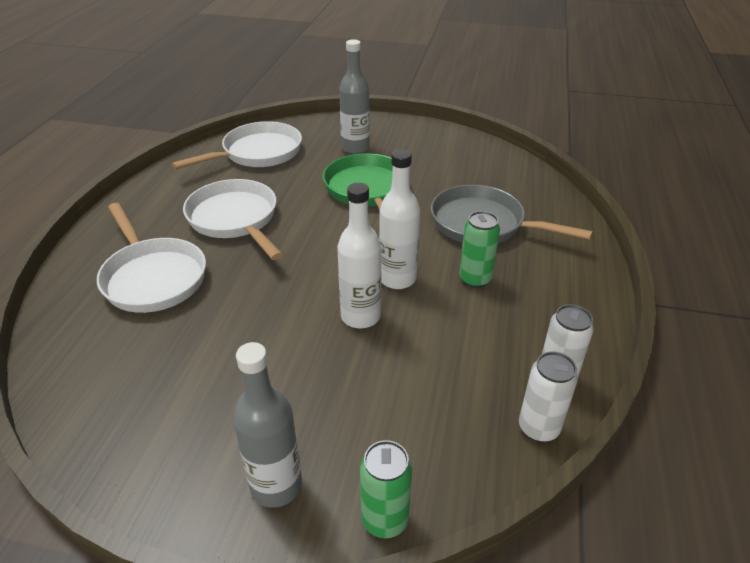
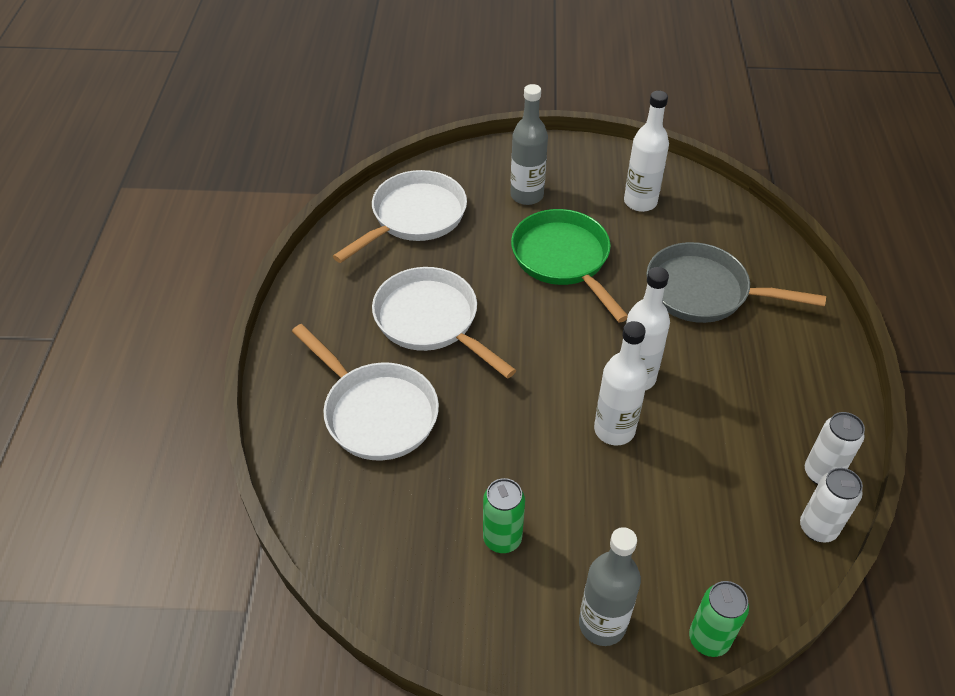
camera: 10 degrees left, 10 degrees up
green can [459,211,500,288] -> green can moved to [483,478,525,553]
none -> white bottle [624,91,669,212]

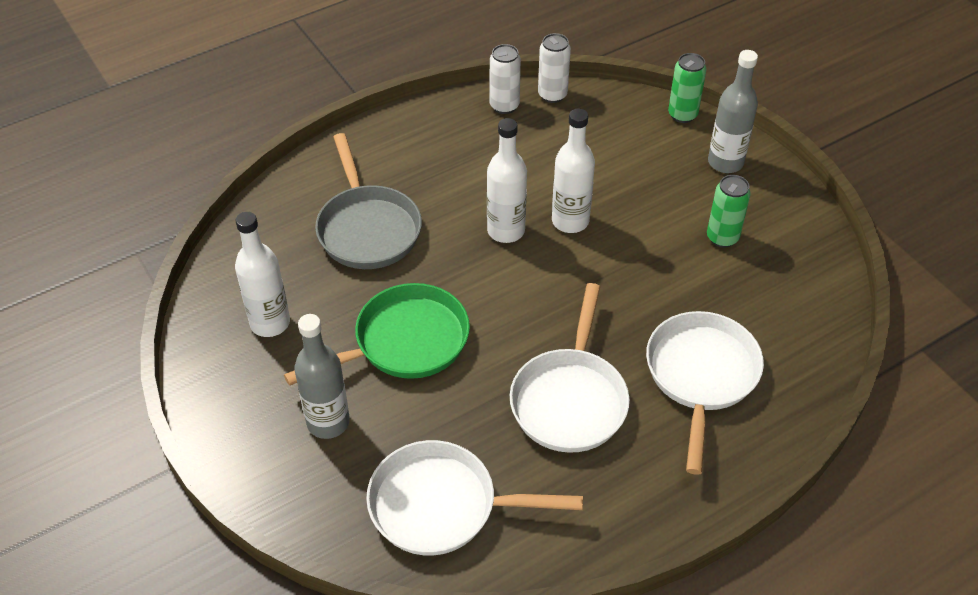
camera: 125 degrees left, 0 degrees up
green pan [511,209,628,322] -> green pan turned 150 degrees counterclockwise [284,283,470,386]

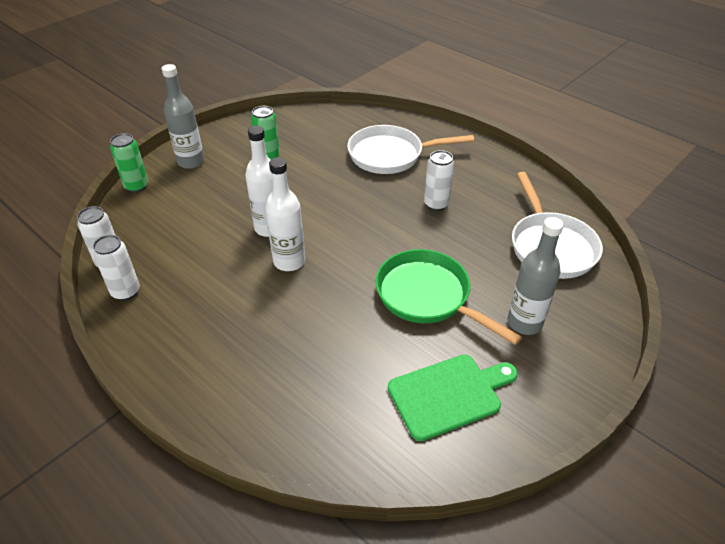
camera: 105 degrees left, 5 degrees down
white bottle [235,212,290,337] -> green cutting board [388,355,518,441]
grey pan [315,133,422,269] -> none
white pan [510,283,630,453] -> white can [424,150,454,211]

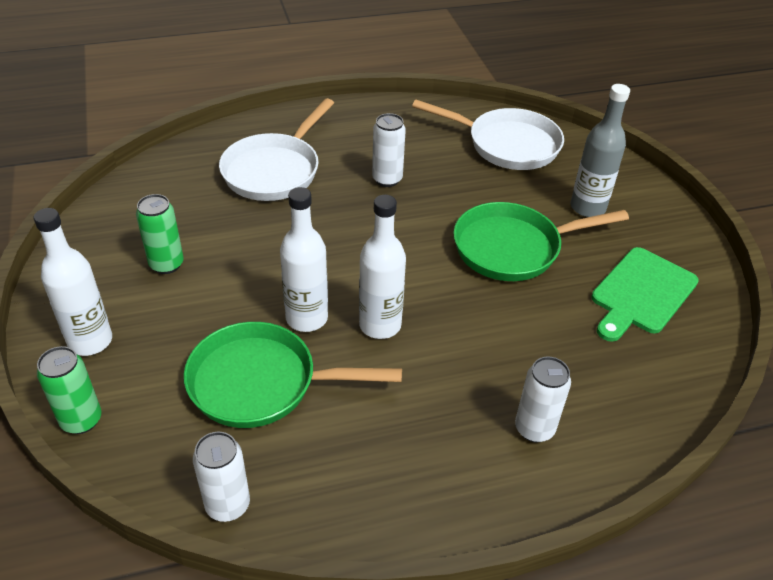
camera: 60 degrees left, 0 degrees up
white can [93,235,140,301] -> white can moved to [515,356,571,443]
grey bottle [162,64,205,169] -> white bottle [34,208,112,356]
green cutting board [388,355,518,441] -> green cutting board turned 150 degrees counterclockwise [591,247,699,342]
none -> green pan [184,322,402,428]

